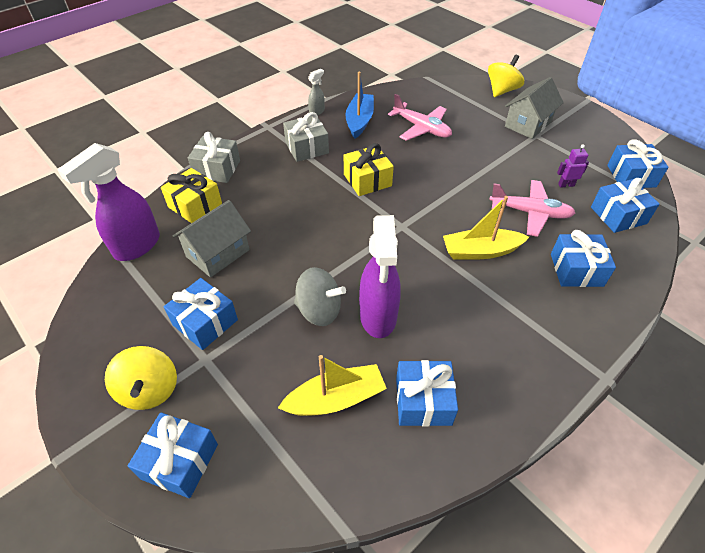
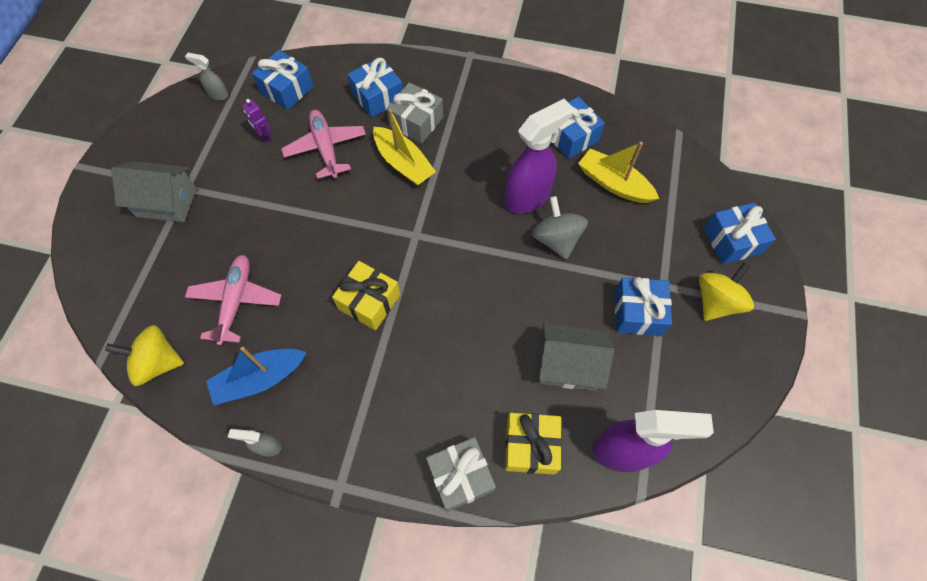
camera: 125 degrees left, 15 degrees up
grey gift [283,112,329,162] -> grey gift moved to [386,82,443,144]
yellow spinning top [488,55,524,97] -> yellow spinning top moved to [105,325,184,386]
blue gift [607,139,669,188] -> grey spray bottle [185,53,229,100]

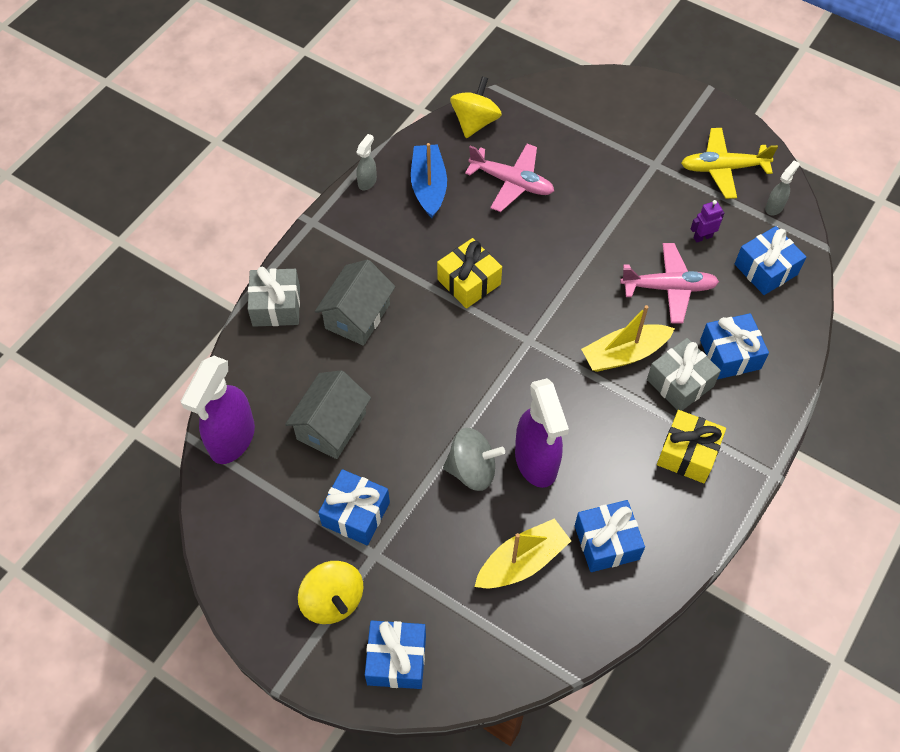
camera: 110 degrees right, 5 degrees down
grey house [111,162,197,222] -> grey house moved to [315,260,396,346]
yellow gift [505,413,562,475] -> yellow gift moved to [657,410,726,483]
none -> yellow plane [681,128,778,199]

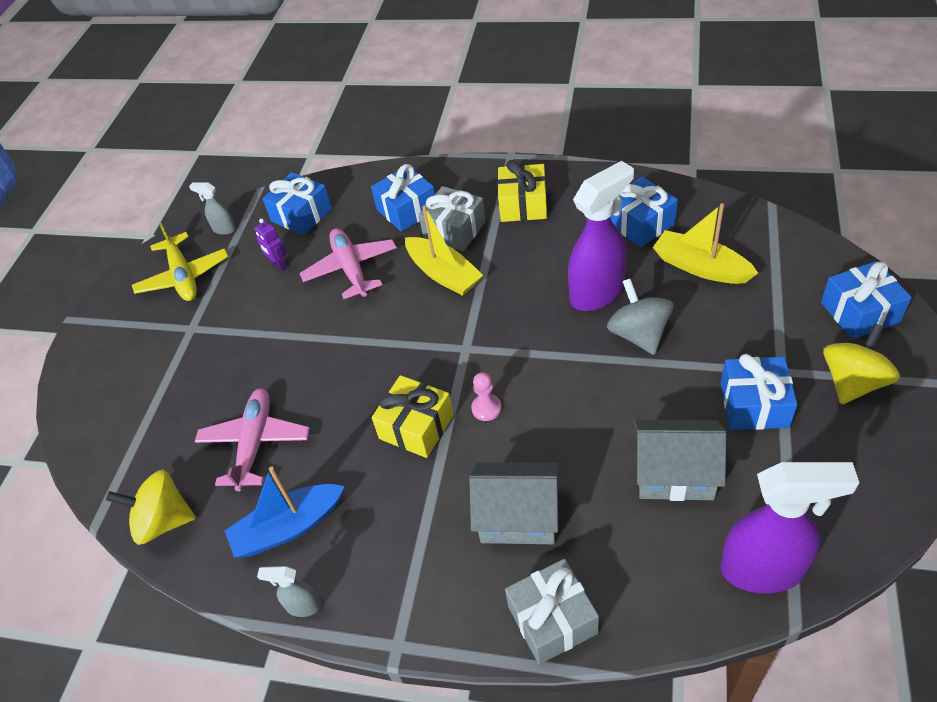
camera: 105 degrees left, 10 degrees down
none -> pink pawn [471,373,502,421]

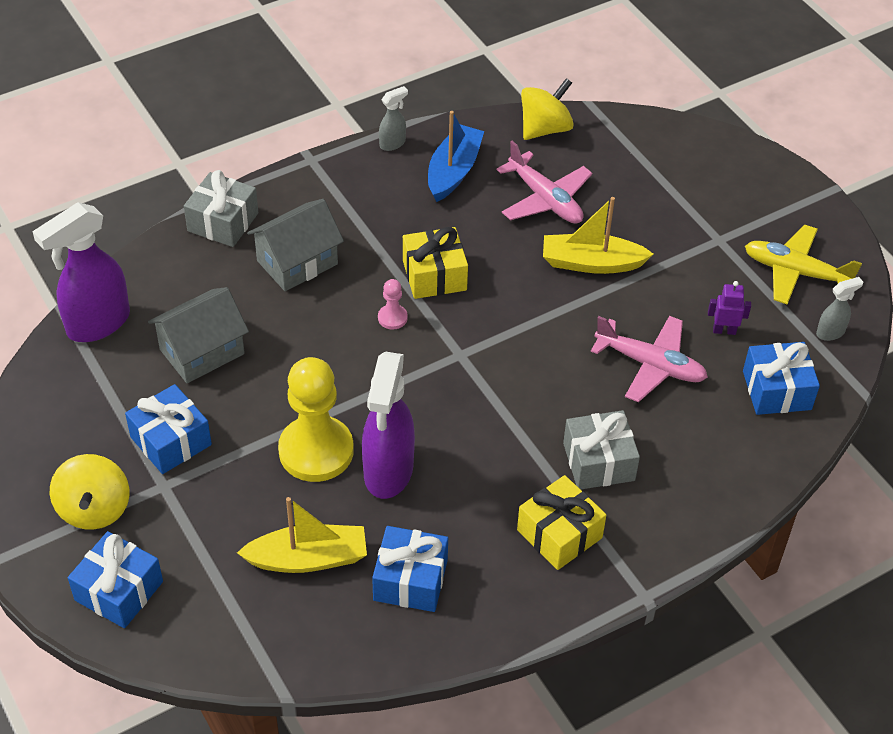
camera: 130 degrees right, 0 degrees up
blue gift [371,164,435,232] -> none
yellow boat [405,205,483,296] -> yellow boat moved to [543,197,653,274]
grey spinning top [607,278,673,355] -> yellow pawn [278,357,354,482]

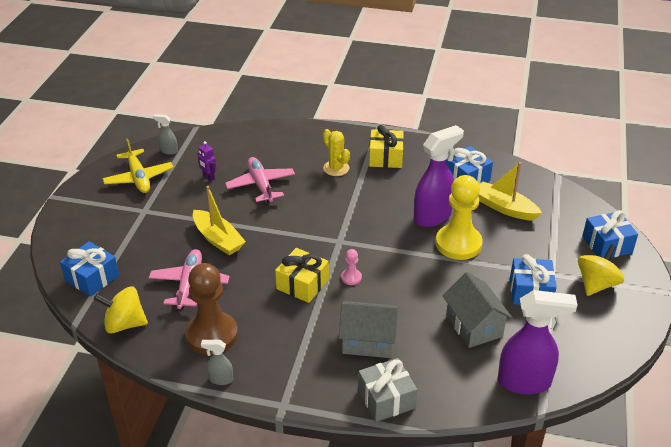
camera: 135 degrees left, 10 degrees down
grey house [148,287,249,383] -> grey house turned 60 degrees clockwise [442,272,513,348]
blue boat [428,111,484,202] -> brown pawn [185,263,238,355]
grey gift [563,410,640,490] -> yellow cactus [323,129,350,176]
blue gift [743,342,820,415] -> blue gift moved to [60,241,119,297]

